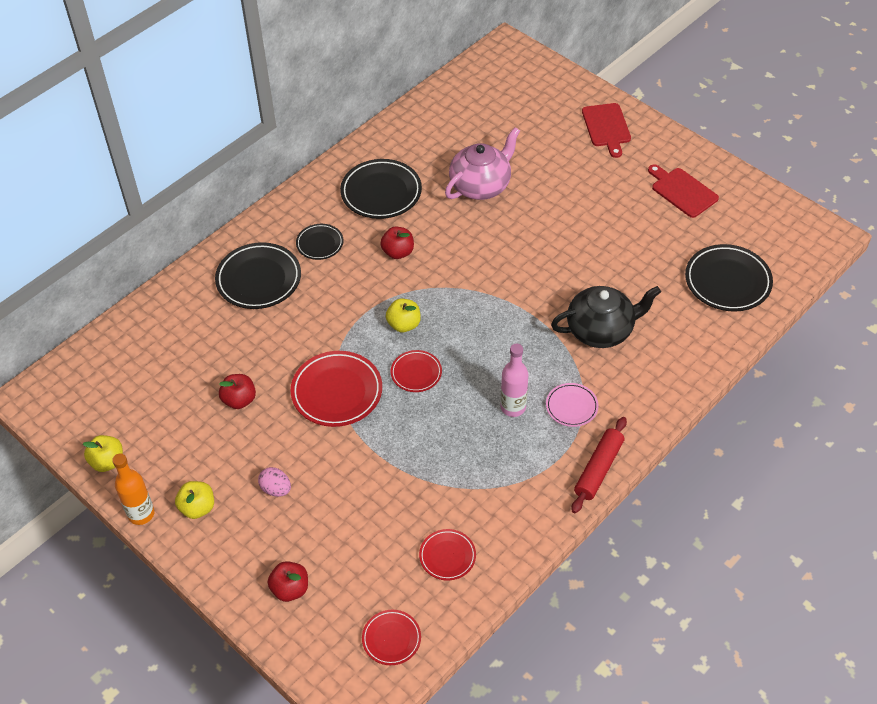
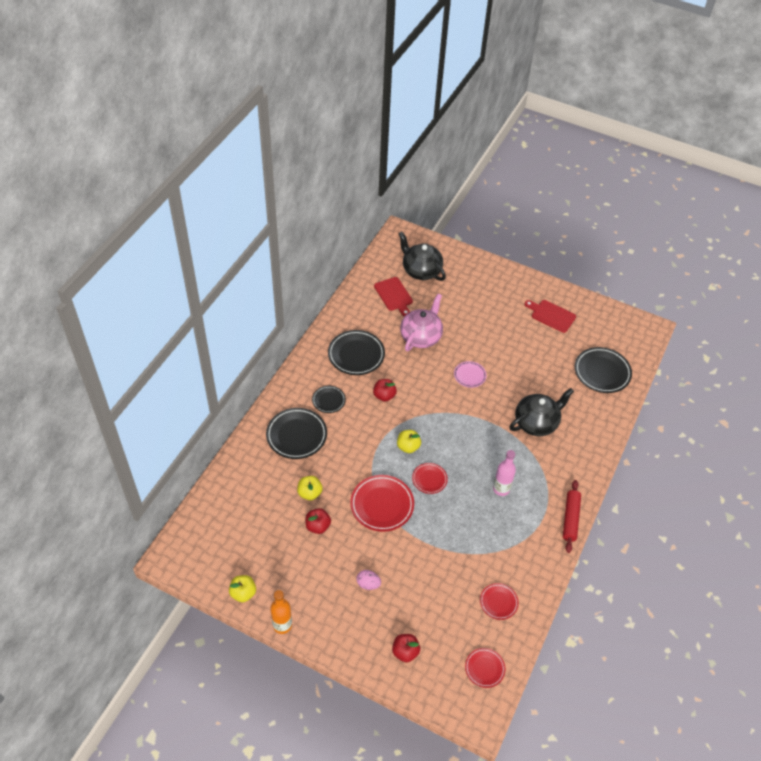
camera: 20 degrees left, 0 degrees up
yellow apple [175,481,214,519] -> yellow apple moved to [297,476,323,500]
pink plate [546,383,599,427] -> pink plate moved to [454,361,487,388]
red cutting board [582,103,631,158] -> red cutting board moved to [374,277,413,317]
none -> black teapot [398,232,446,281]

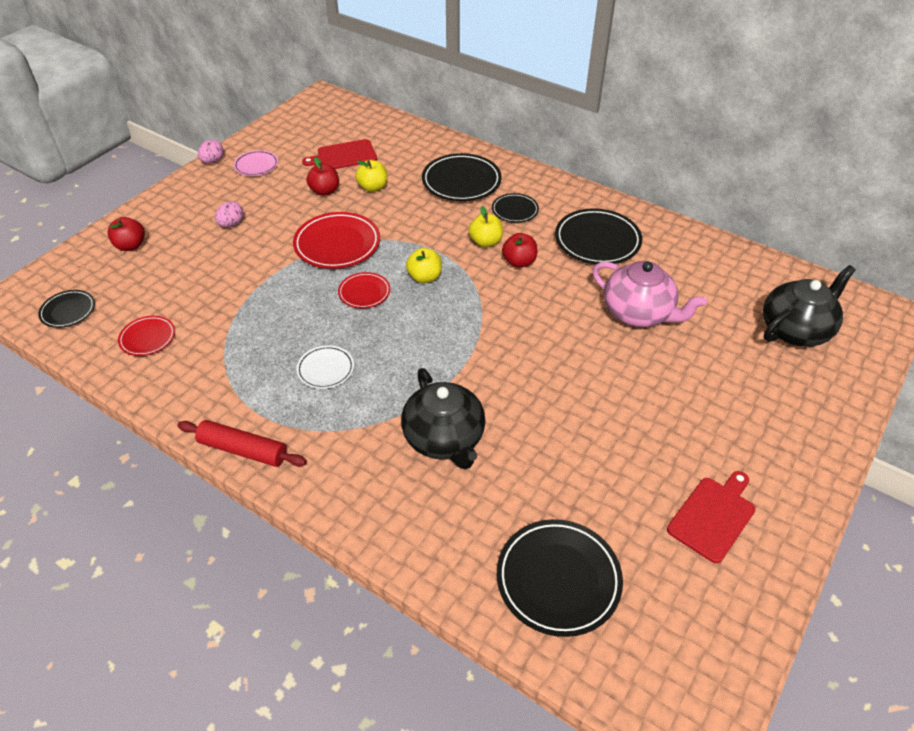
camera: 100 degrees right, 5 degrees down
yellow apple [229,575,256,602] -> yellow apple moved to [469,206,503,247]
orange bottle [270,590,292,634] -> pink egg [198,140,224,164]
red cutting board [374,277,413,317] -> red cutting board moved to [302,139,377,169]
pink plate [454,361,487,388] -> pink plate moved to [234,150,278,176]
red plate [465,648,505,688] -> black plate [38,290,95,328]
pink bottle [493,450,516,496] -> white plate [296,345,354,389]

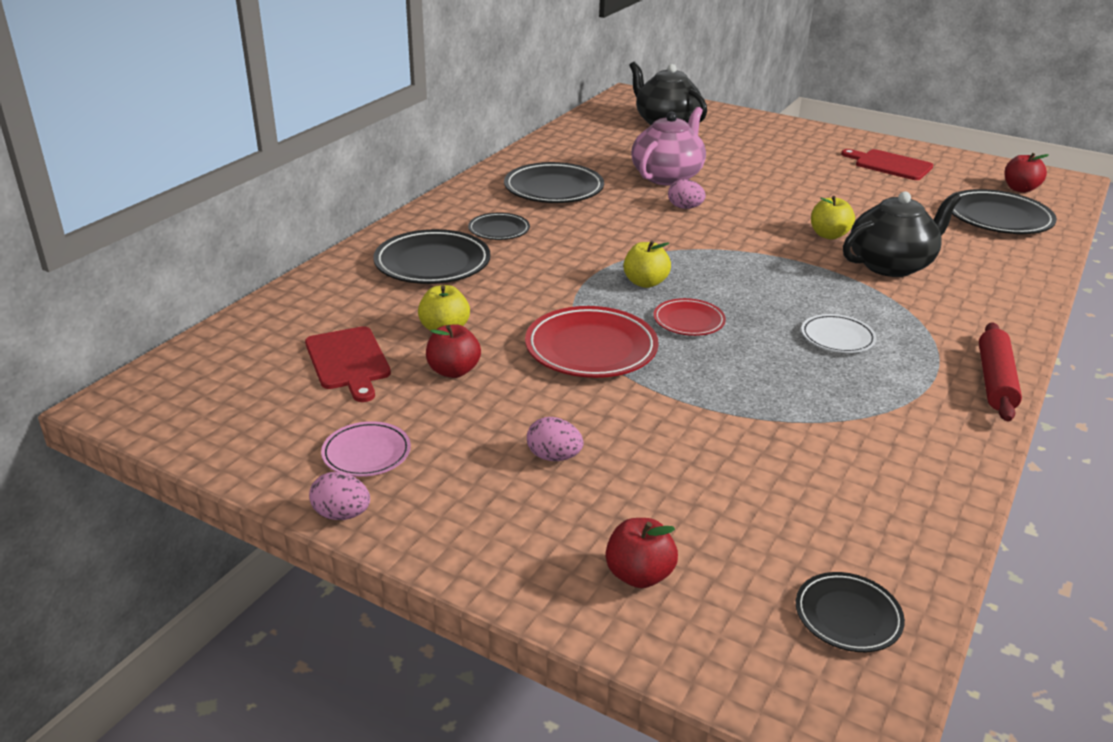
camera: 95 degrees left, 15 degrees down
red plate [118,316,175,356] -> none
yellow apple [469,206,503,247] -> yellow apple moved to [811,196,855,240]
red apple [502,233,537,268] -> red apple moved to [1005,153,1049,193]
none -> pink egg [668,179,706,209]

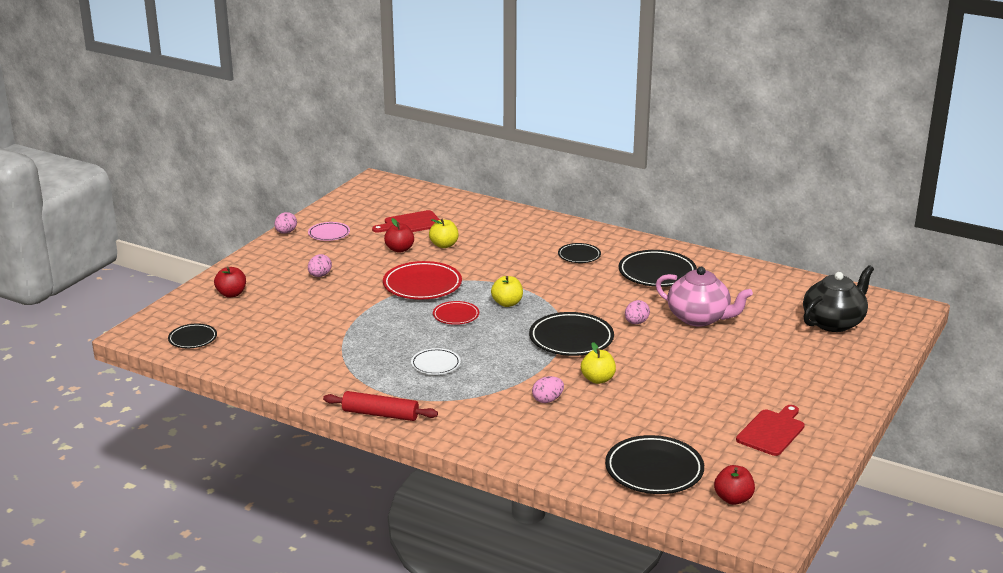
camera: 90 degrees right, 5 degrees down
black plate [373,229,491,284] -> black plate moved to [529,312,614,356]
black teapot [843,192,961,277] -> pink egg [532,376,564,403]

